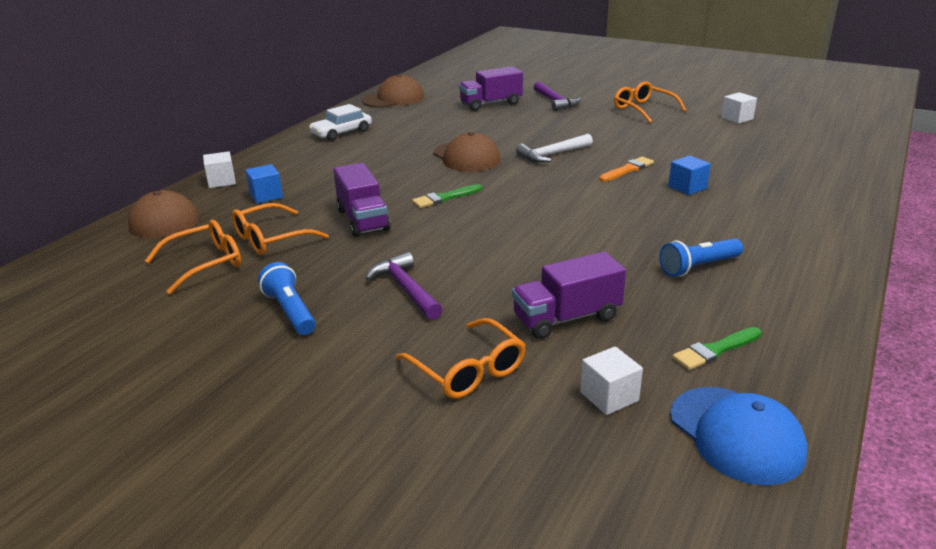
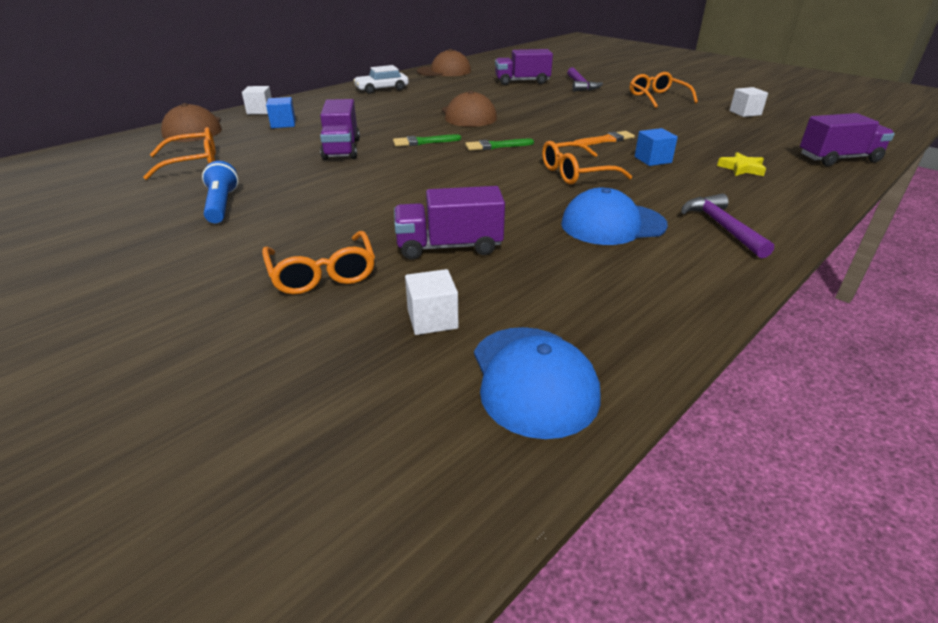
camera: 15 degrees right, 5 degrees up
orange glasses [232,203,329,255] -> orange glasses moved to [542,141,632,185]
purple hammer [365,252,443,320] -> purple hammer moved to [681,194,774,258]
white hammer [516,134,593,163] -> none
blue flashlight [659,238,743,277] -> blue cap [561,188,668,245]
green brush [672,327,762,370] -> green brush moved to [465,139,534,151]
none -> yellow star [717,152,766,176]
none -> purple truck [800,113,895,166]

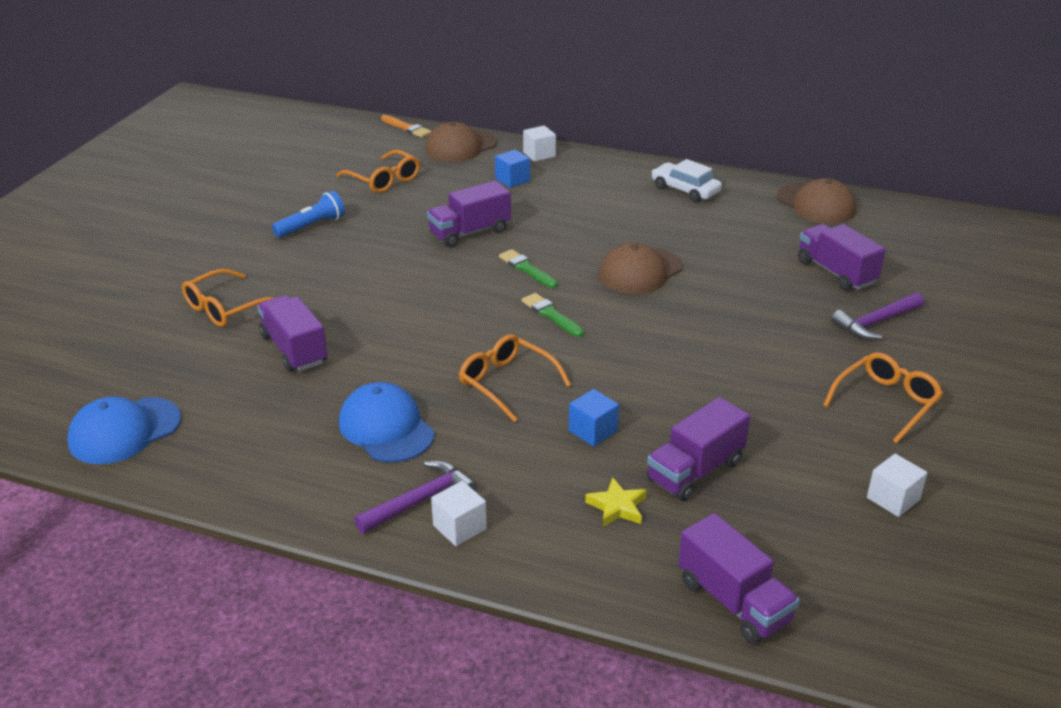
camera: 65 degrees right, 0 degrees up
white cube [405,269,458,335] -> white cube moved to [431,481,487,546]
orange brush [573,131,635,147] -> orange brush moved to [381,115,432,138]
none -> purple truck [647,397,750,501]

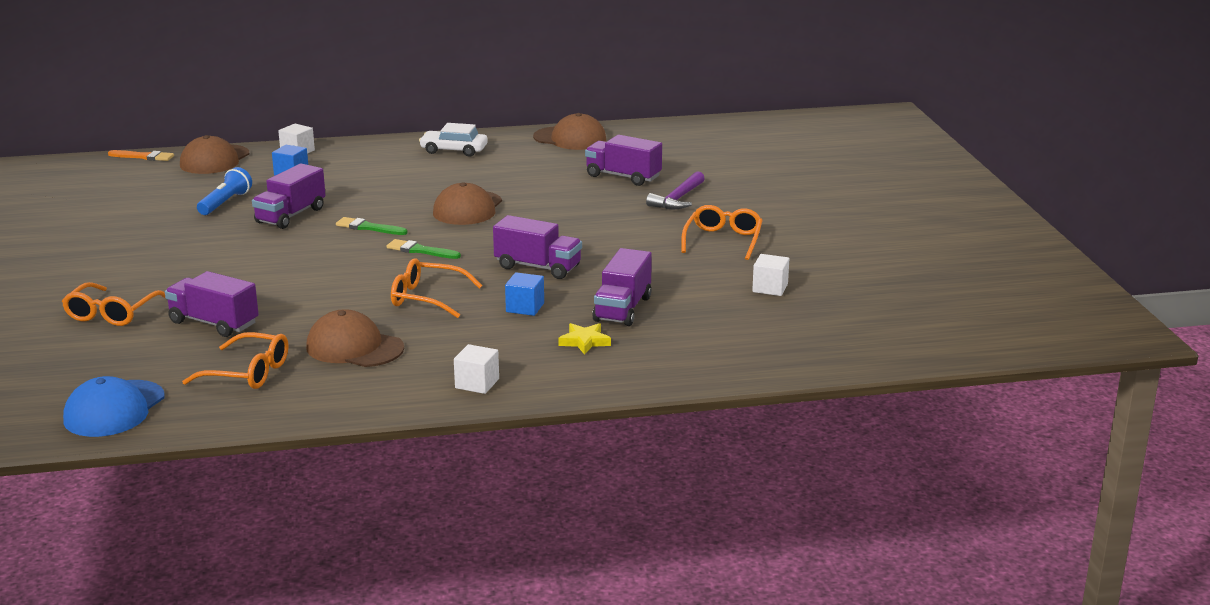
camera: 30 degrees left, 10 degrees down
blue flashlight [272,191,345,238] -> blue flashlight moved to [197,167,252,215]
orange glasses [336,150,420,193] -> orange glasses moved to [182,332,288,389]
blue cap [339,382,434,463] -> brown cap [306,309,404,367]
purple hammer [354,460,477,534] -> none
purple truck [678,513,800,644] -> purple truck moved to [493,215,582,279]

